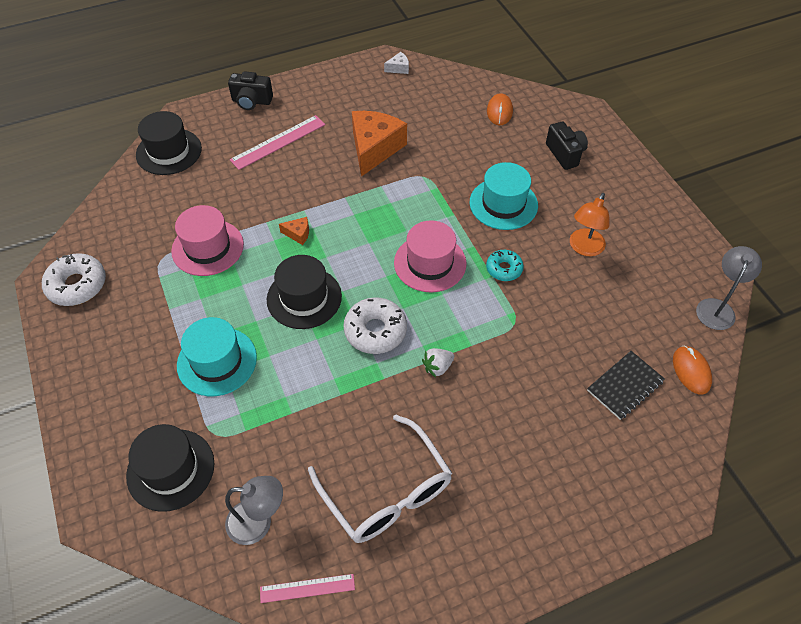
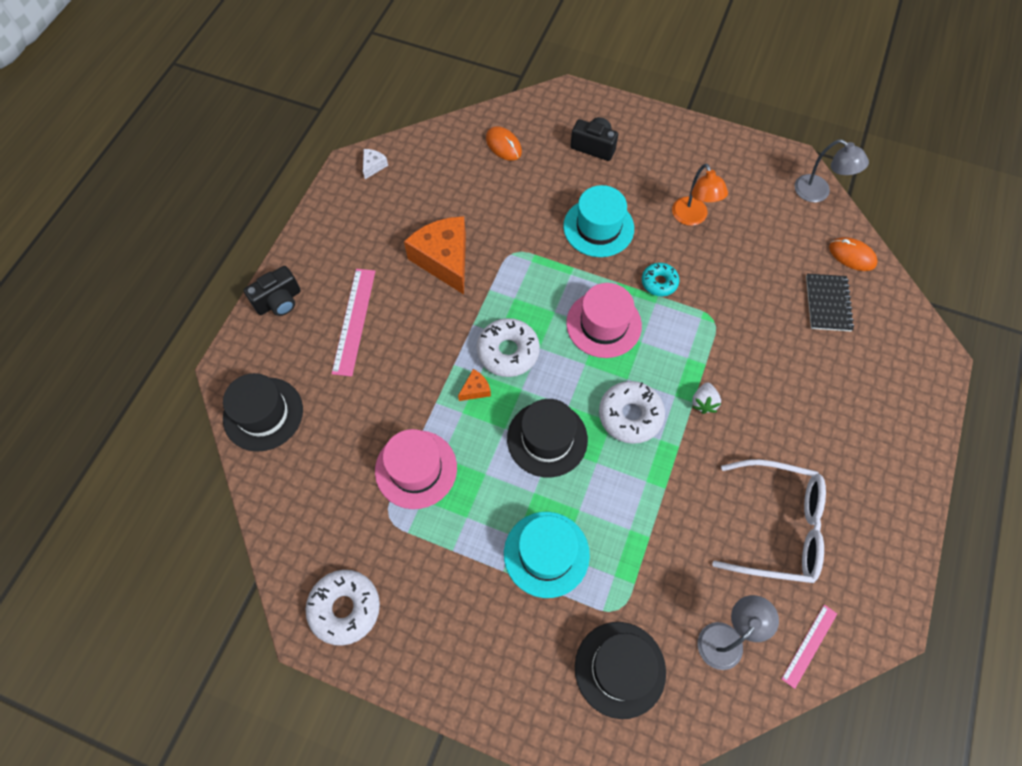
camera: 45 degrees left, 10 degrees up
grey lamp [696,246,762,330] -> grey lamp turned 150 degrees clockwise [795,139,869,202]
none -> white donut [477,318,540,377]

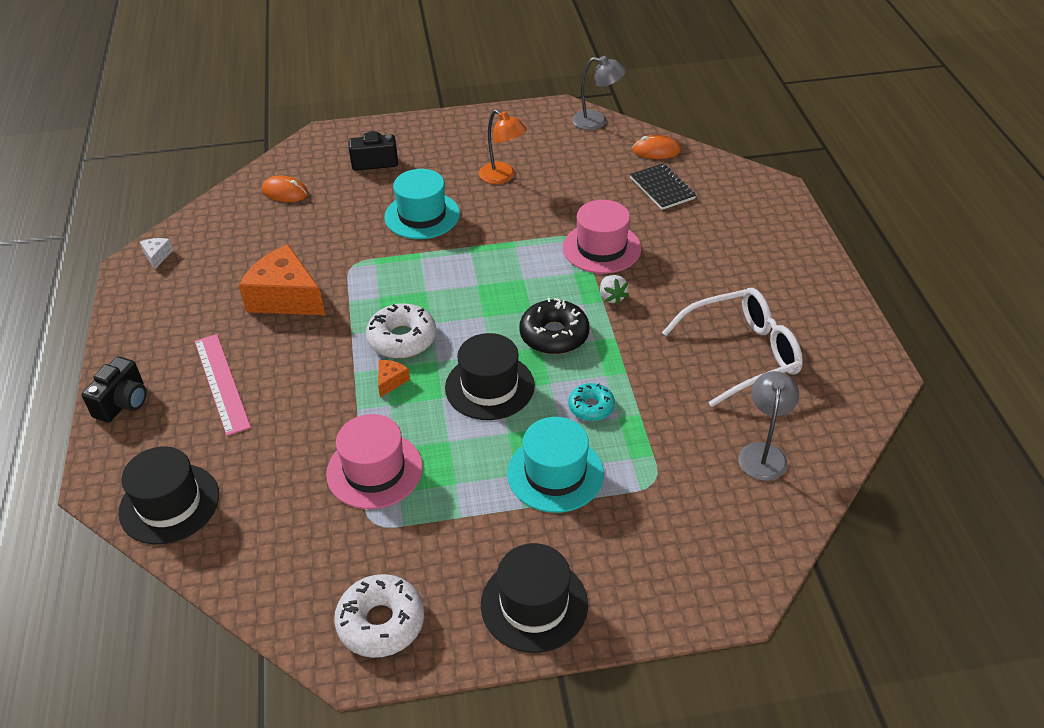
camera: 30 degrees left, 20 degrees down
pink hat [566,283,642,358] -> pink hat moved to [563,200,641,274]
black hat [575,622,666,719] -> black hat moved to [481,543,588,653]
white donut [599,381,665,444] -> black donut [519,298,589,354]
turquoise donut [642,263,679,296] -> turquoise donut moved to [568,383,615,421]
pink ruler [782,605,837,689] -> none

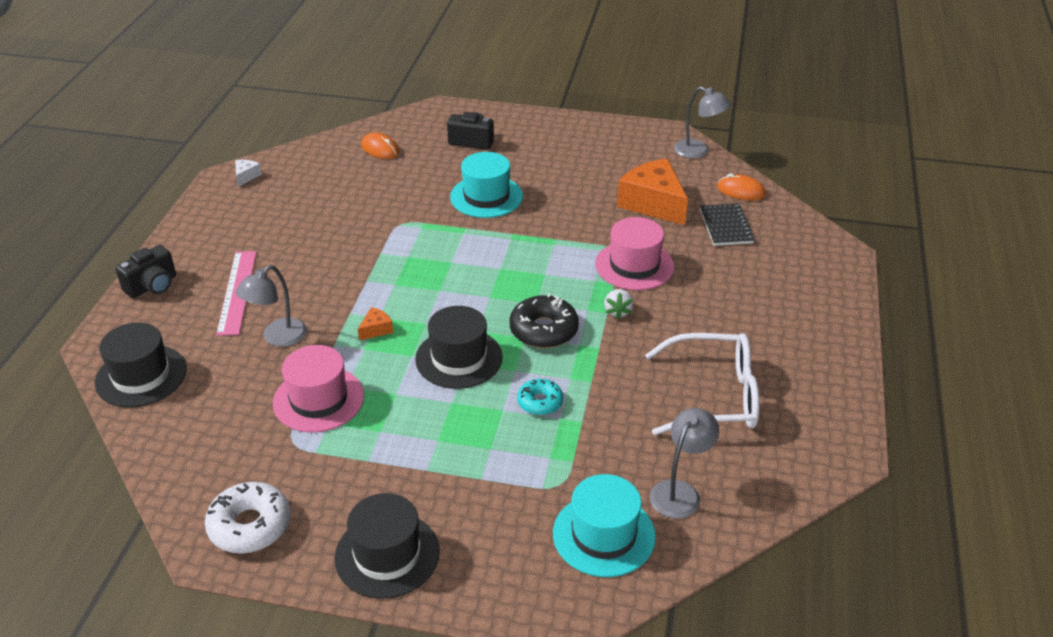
camera: 20 degrees right, 5 degrees down
orange cheese [239,244,325,315] -> orange cheese moved to [617,159,688,225]
white donut [366,303,436,358] -> none
orange lamp [479,109,527,184] -> none
turquoise hat [507,417,604,513] -> turquoise hat moved to [553,474,656,577]
none -> grey lamp [235,265,307,347]

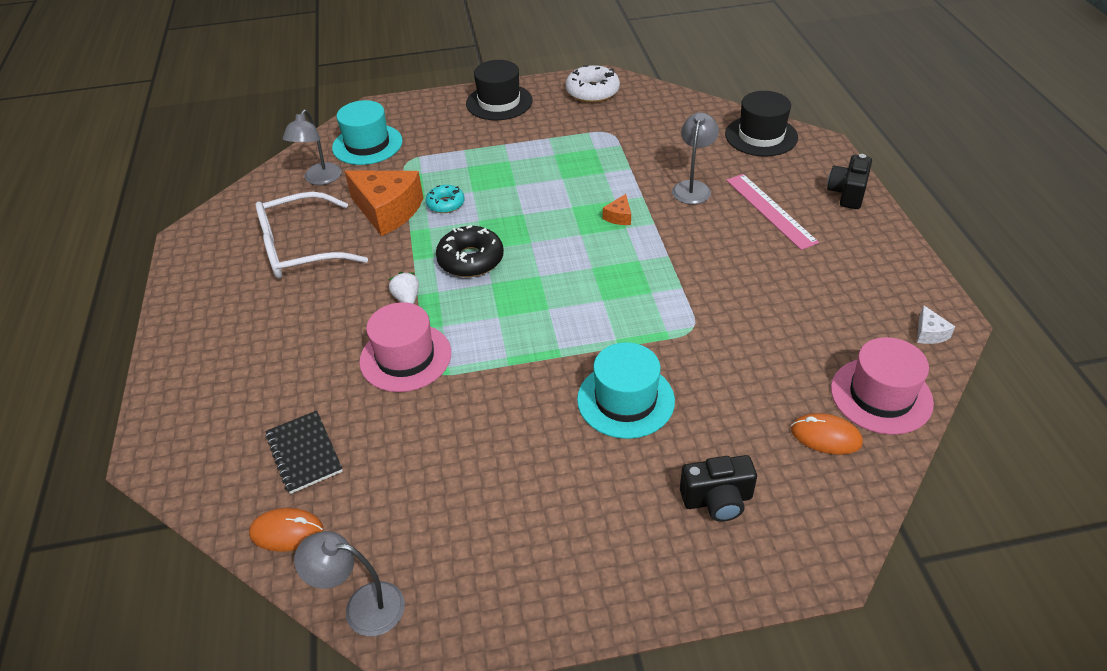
camera: 160 degrees right, 5 degrees up
pink hat [273,345,364,432] -> pink hat moved to [831,337,934,435]
black hat [415,306,503,389] -> none
orange cheese [617,159,688,225] -> orange cheese moved to [344,171,423,236]

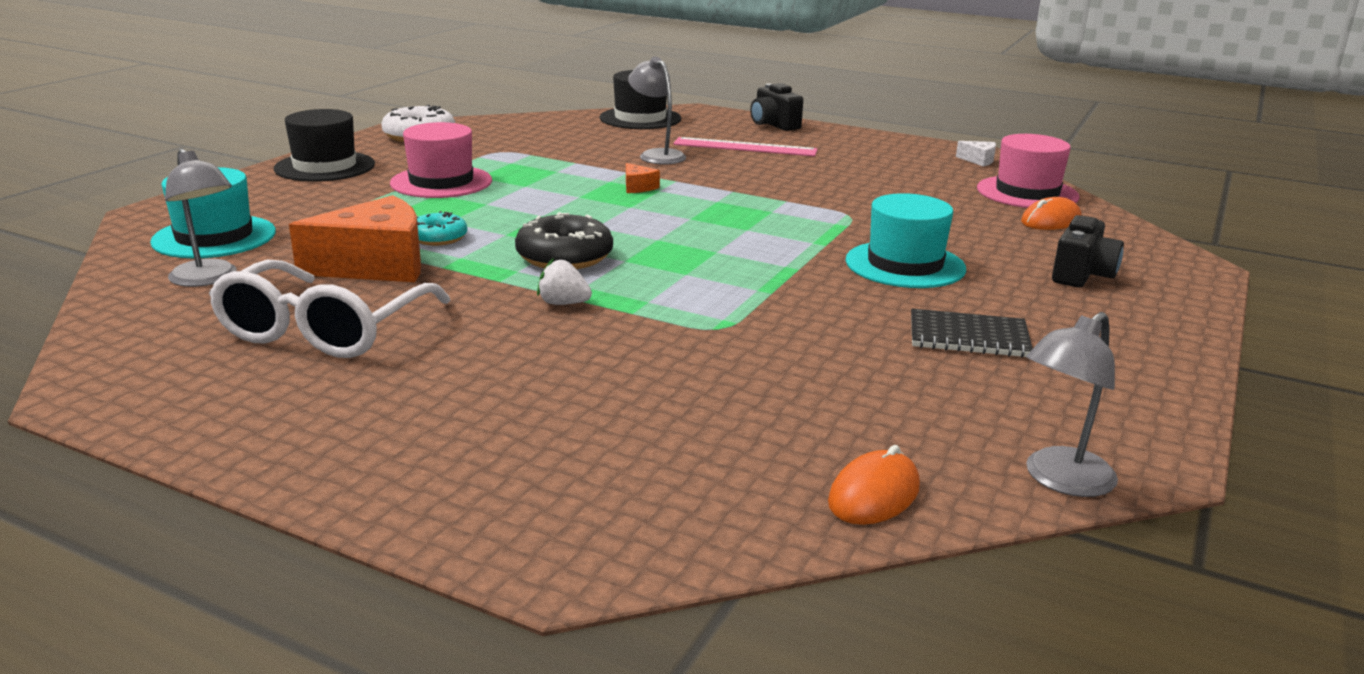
camera: 55 degrees left, 20 degrees down
black notebook [265,411,343,494] -> black notebook moved to [911,308,1033,358]
pink hat [359,302,451,392] -> pink hat moved to [390,122,492,198]

